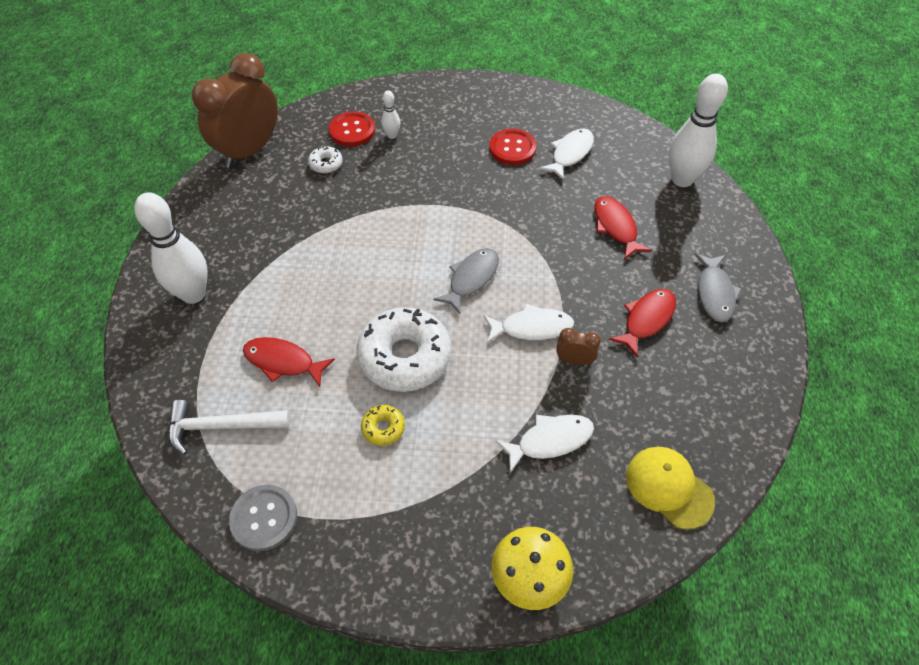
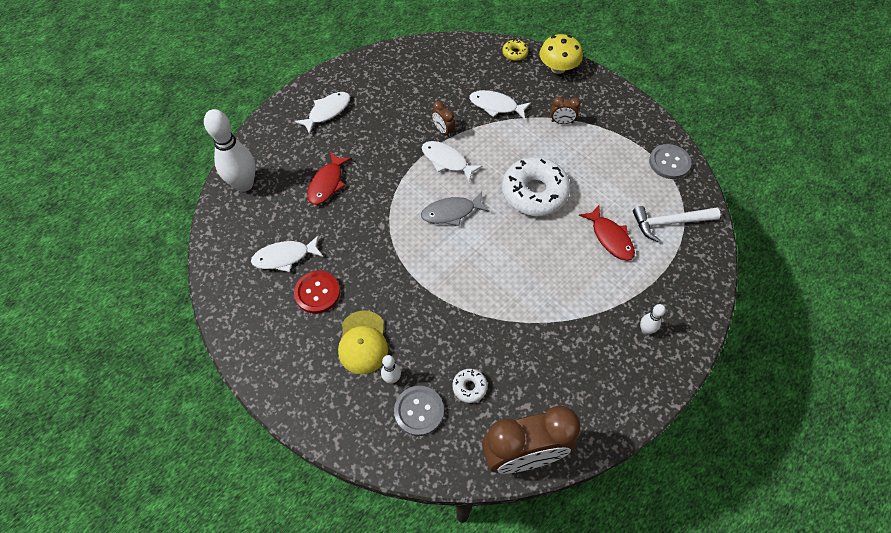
camera: 140 degrees left, 5 degrees up
white bowling pin [134,192,208,304] -> white bowling pin [640,304,666,334], size x0.46
white hammer [168,400,291,455] -> white hammer turned 135 degrees clockwise [633,206,720,242]
red button [329,111,375,147] -> grey button [394,386,444,436]
yellow donut [361,405,405,446] -> yellow donut moved to [502,40,528,61]
red fish [609,289,676,358] -> none
yellow cap [626,447,715,530] -> yellow cap moved to [338,310,388,374]
grey fish [694,253,742,323] -> white fish [294,92,350,134]
none -> brown clock [551,97,580,124]

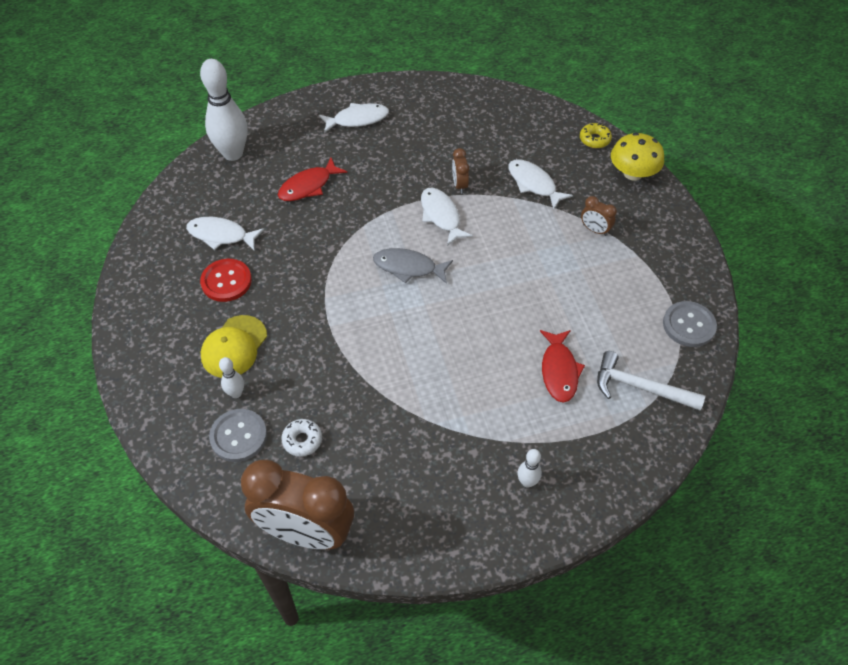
camera: 30 degrees right, 5 degrees down
white donut [502,157,571,216] -> none

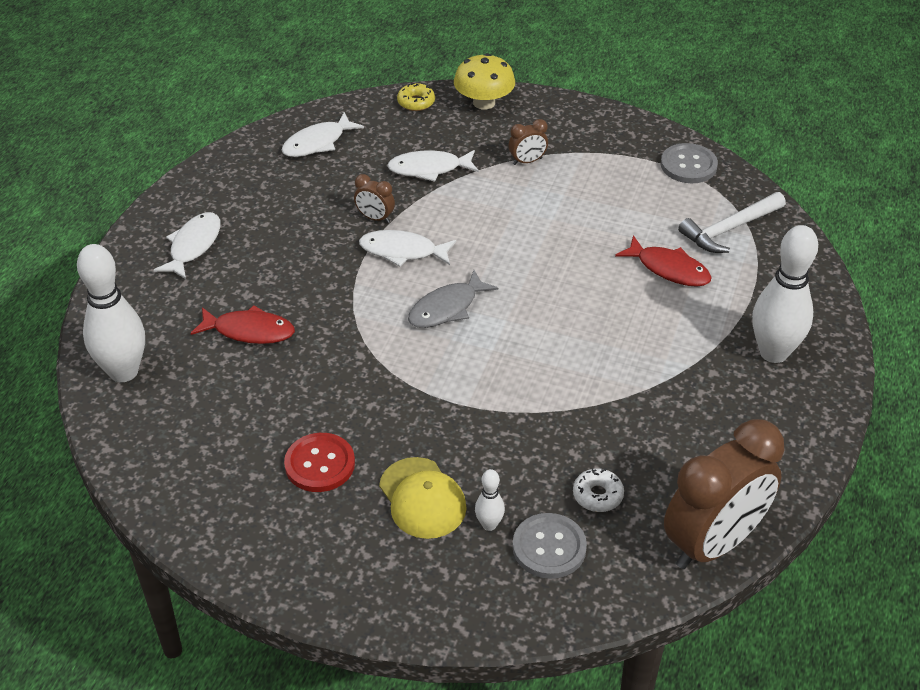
camera: 55 degrees left, 10 degrees down
white fish [186,217,264,251] -> white fish moved to [281,112,364,157]
red fish [278,158,347,201] -> red fish turned 75 degrees counterclockwise [191,305,295,344]
white bowling pin [518,449,542,488] -> white bowling pin [752,225,818,363], size x2.18

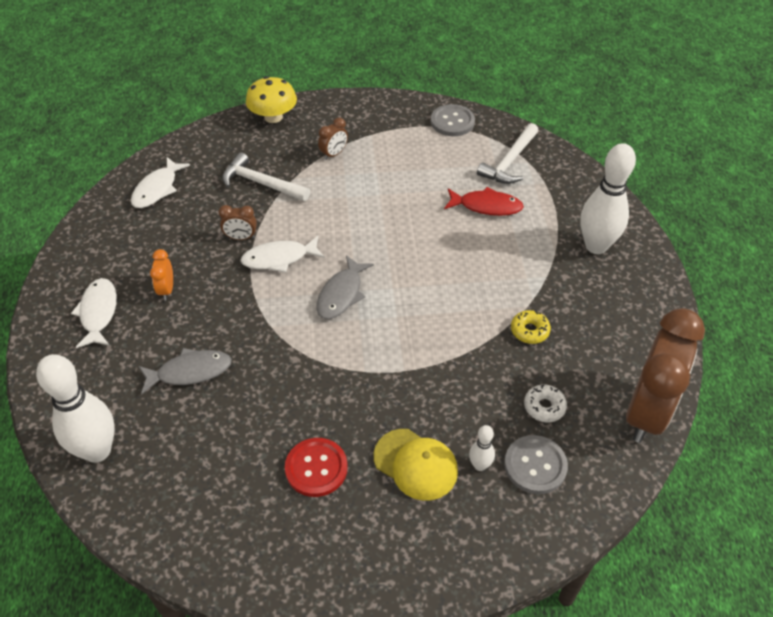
camera: 25 degrees left, 5 degrees up
red fish [191,305,295,344] -> grey fish [138,348,232,395]
white fish [387,150,479,182] -> white hammer [222,152,310,201]
yellow donut [397,83,435,111] -> yellow donut moved to [511,310,551,344]
none -> orange clock [150,249,173,300]

